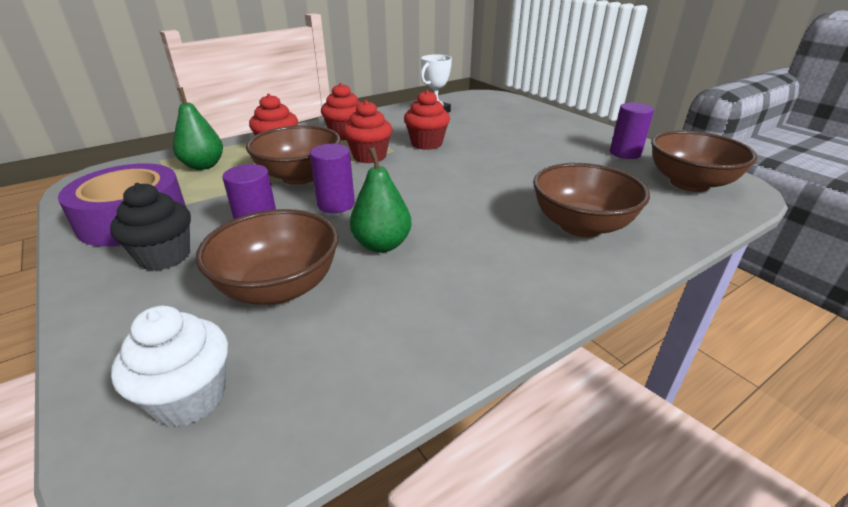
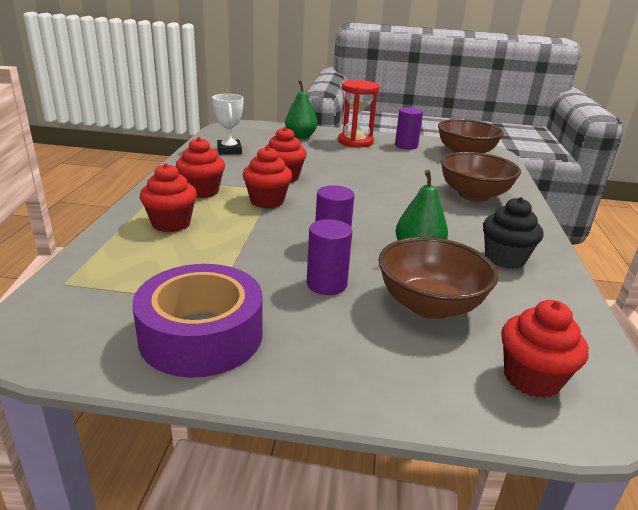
camera: 50 degrees left, 5 degrees down
black cupcake [110,183,191,271] -> black cupcake moved to [483,197,544,269]
white cupcake [111,306,228,427] -> red cupcake [501,300,589,398]
green pear [173,87,223,170] -> green pear moved to [285,80,318,139]
brown bowl [246,125,341,185] -> none
none -> red hourglass [338,80,380,148]

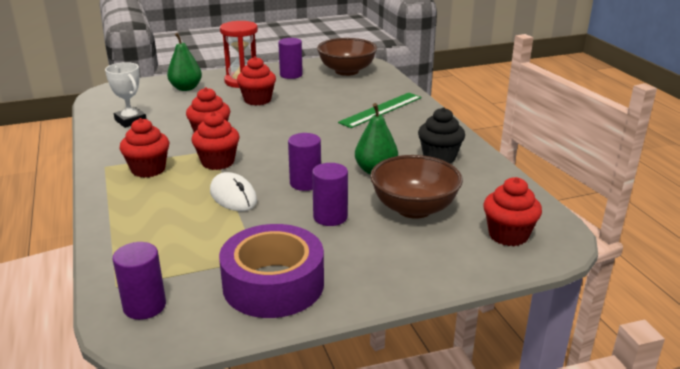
camera: 25 degrees left, 0 degrees up
red cupcake [140,163,197,232] -> red cupcake moved to [237,56,276,106]
brown bowl [441,152,521,202] -> green ruler [338,93,422,128]
none -> purple cylinder [113,242,166,320]
none -> white mouse [210,172,257,211]

